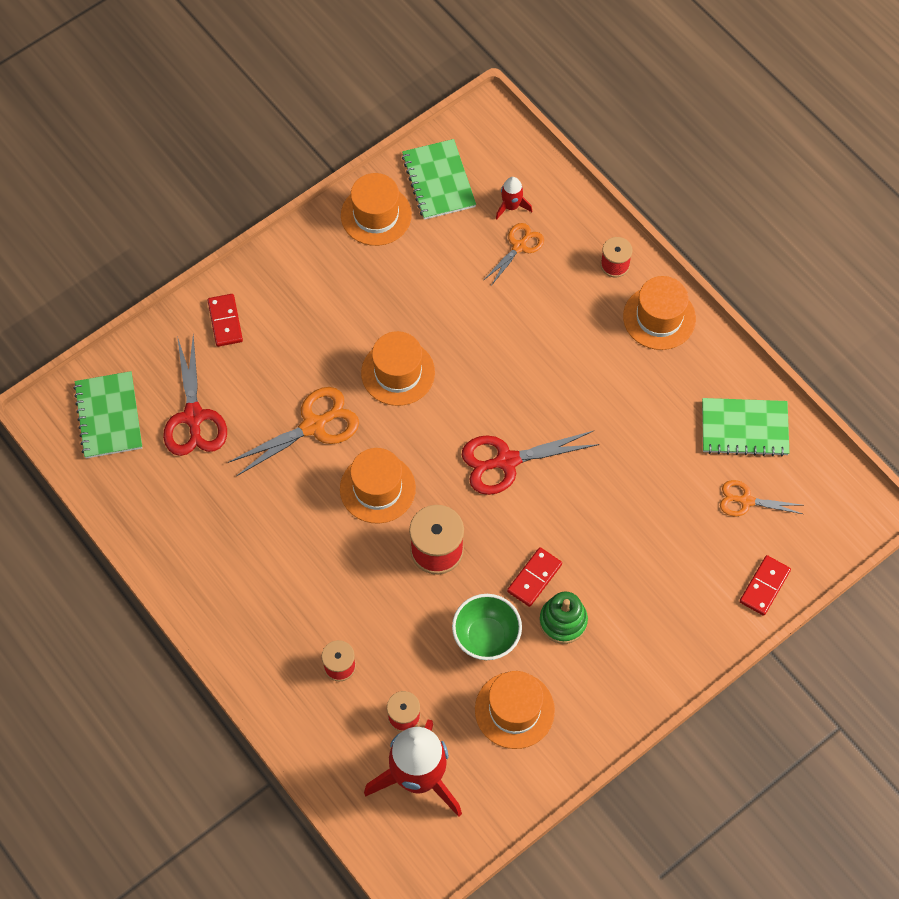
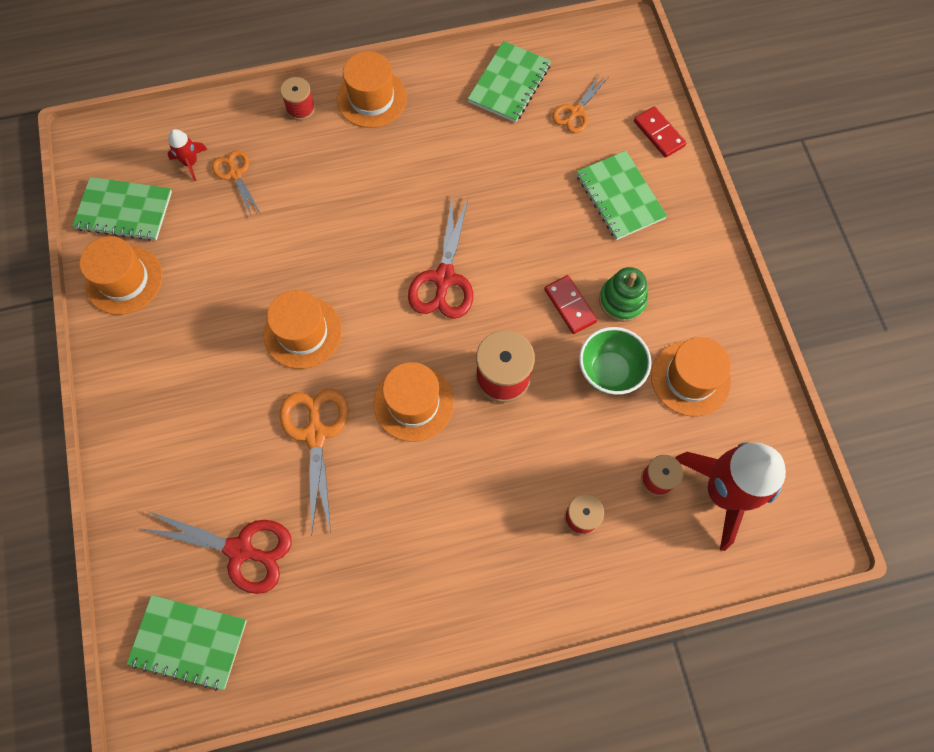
camera: 65 degrees left, 5 degrees up
red domino [207,294,243,347] -> none
none -> green notebook [577,151,667,240]

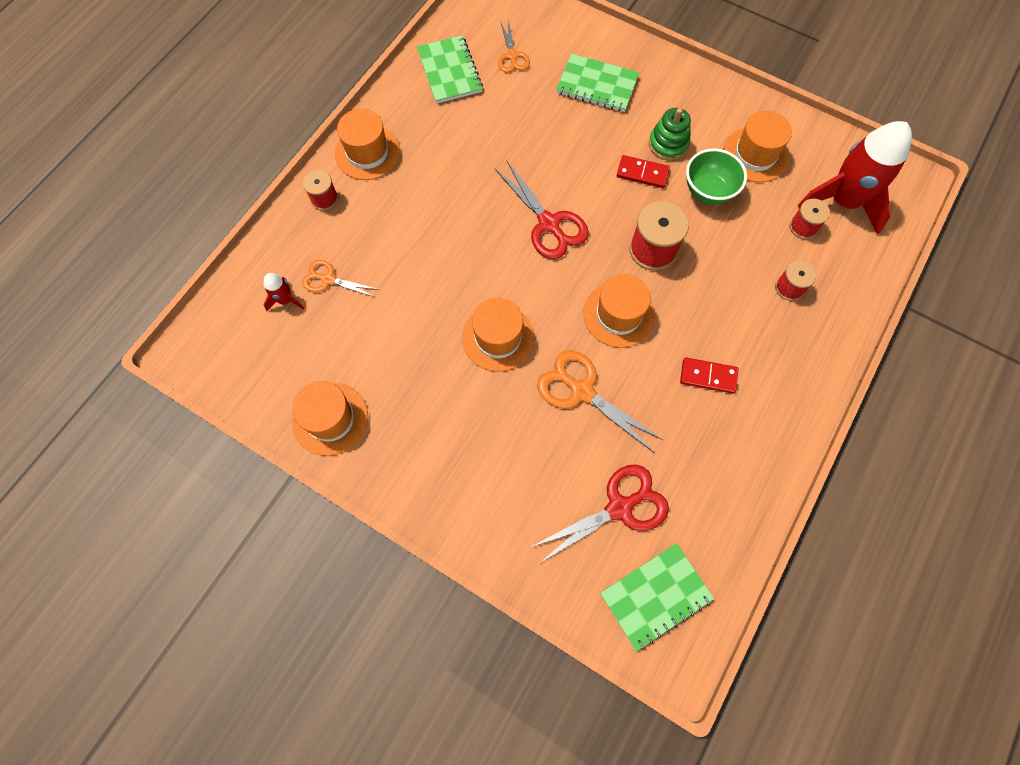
camera: 45 degrees left, 0 degrees up
green notebook [72,177,172,241] -> none
red domino [634,106,686,158] -> red domino moved to [680,357,738,394]

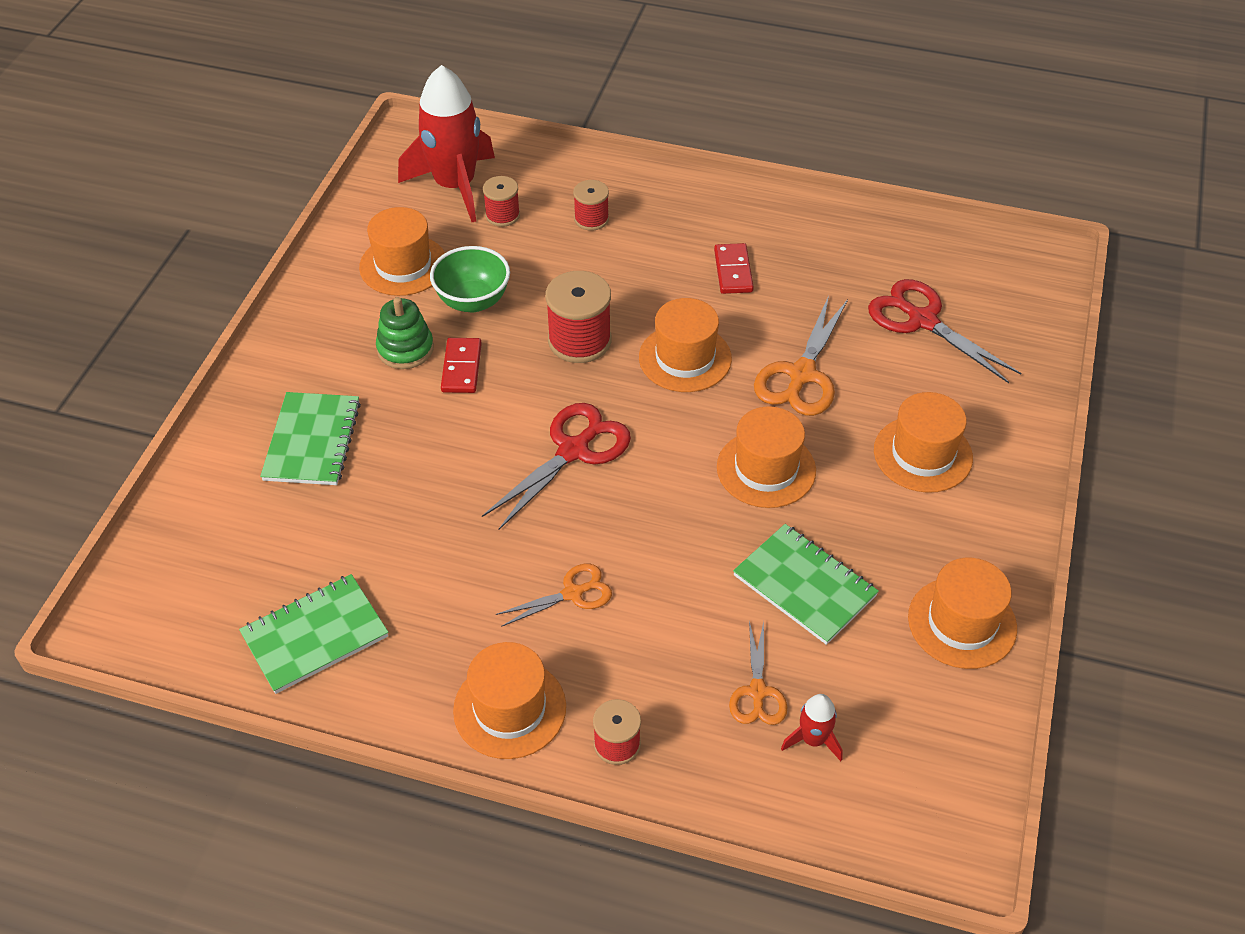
camera: 105 degrees left, 20 degrees down
orange scissors [498,20,530,73] -> orange scissors moved to [496,564,612,627]
green notebook [600,543,714,651] -> green notebook moved to [733,524,879,645]
none -> orange hat [874,392,973,493]

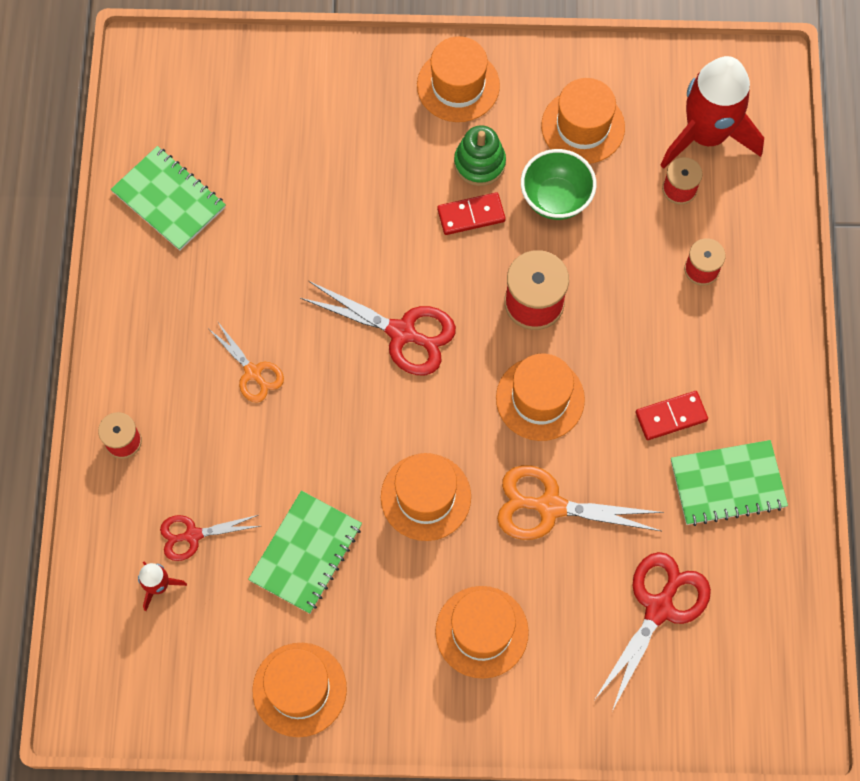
camera: 75 degrees right, 20 degrees up
green notebook [260,392,361,485] -> green notebook moved to [671,440,788,526]
orange hat [453,642,566,759] -> orange hat moved to [417,36,500,122]
orange scissors [729,621,788,725] -> red scissors [160,515,260,561]

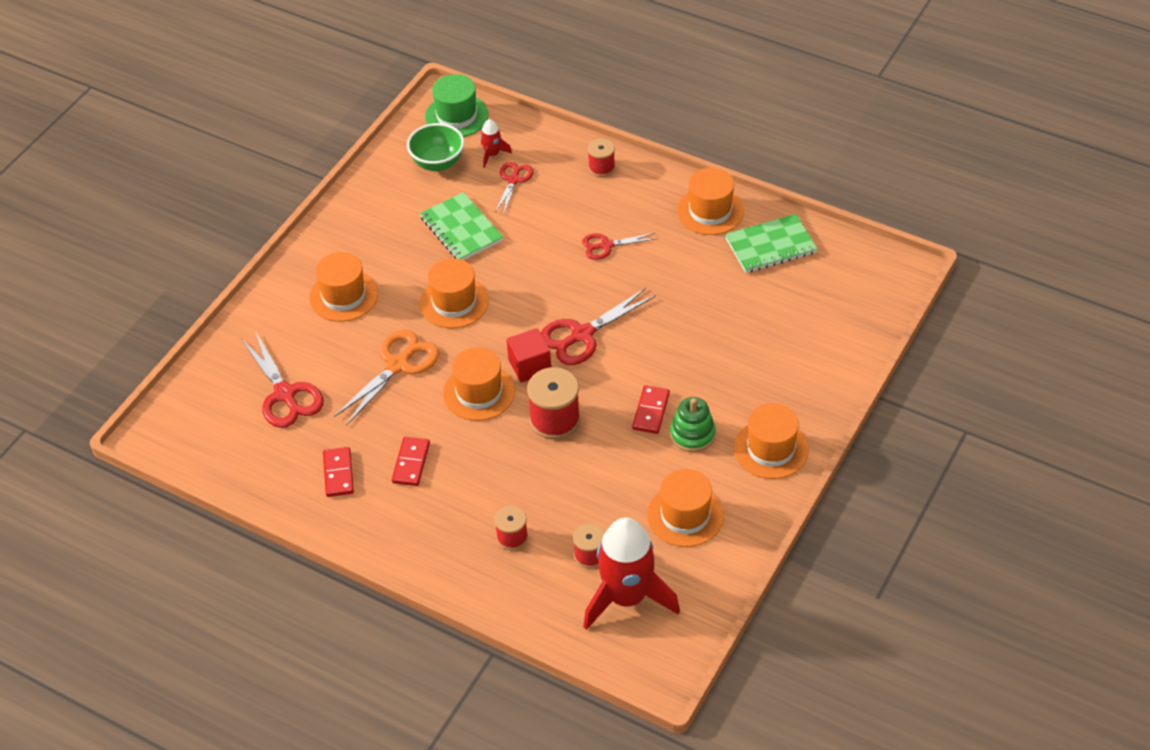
camera: 120 degrees right, 20 degrees down
orange scissors [209,321,284,403] -> red scissors [582,233,657,260]
orange hat [253,643,347,737] -> orange hat moved to [677,168,744,235]
green bowl [521,149,596,220] -> green bowl moved to [407,123,464,171]
green notebook [671,440,788,526] -> red domino [323,447,354,497]
none -> green hat [425,74,489,137]
none -> red cube [507,328,551,383]

